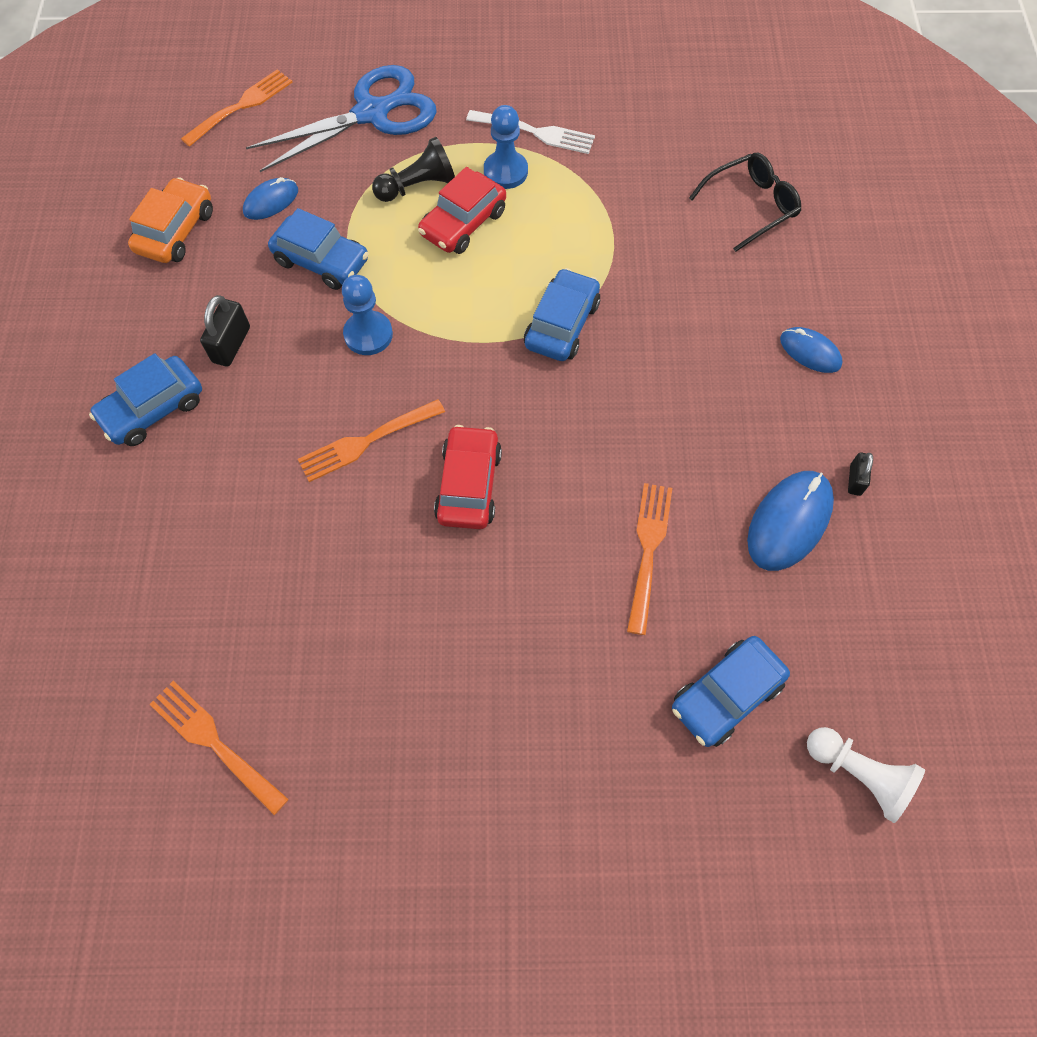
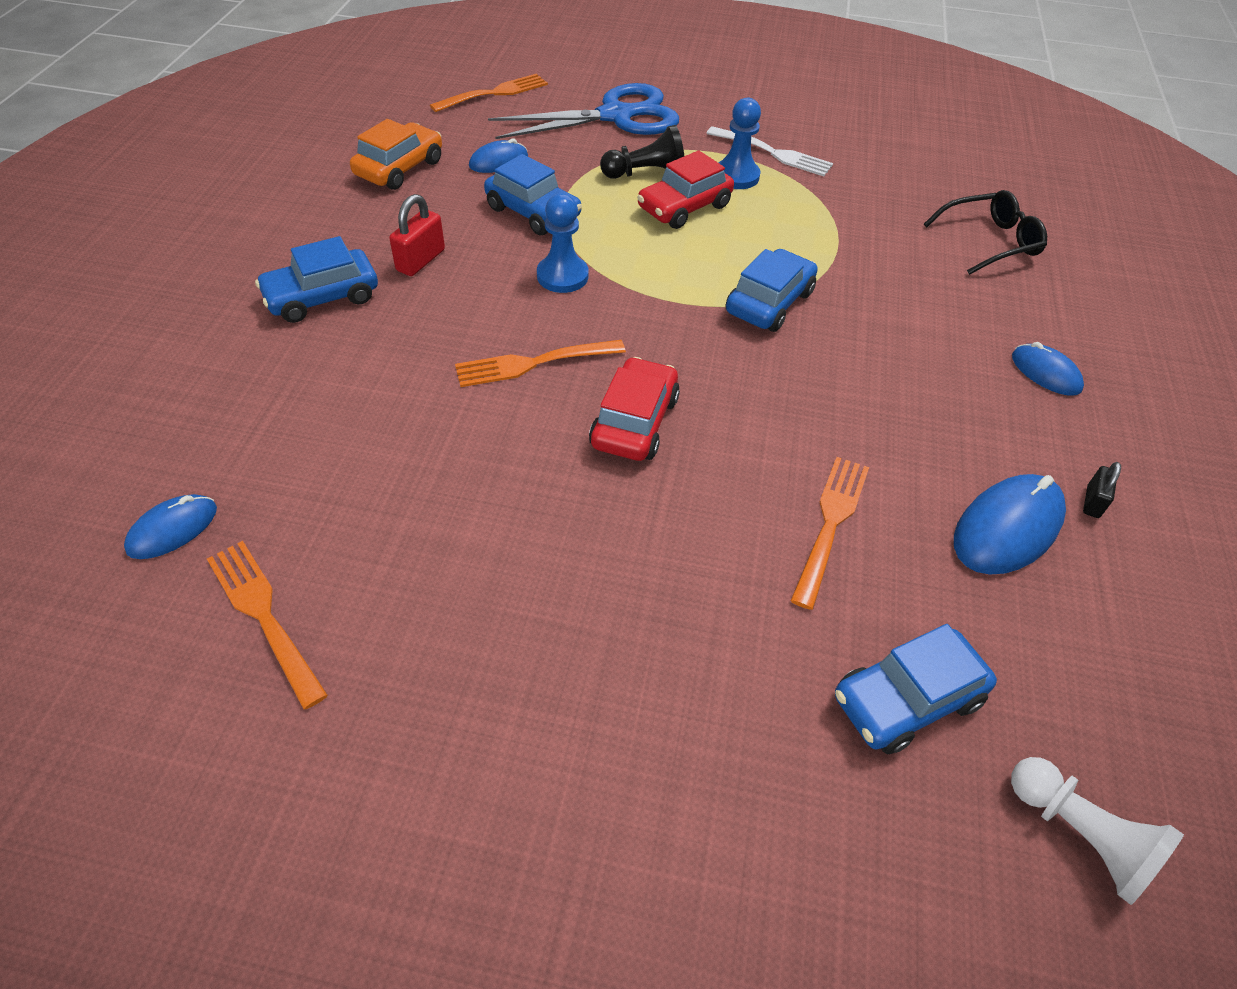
camera: 10 degrees right, 15 degrees down
black padlock [200,295,250,367] -> red padlock [389,194,445,276]
none -> blue mouse [124,494,217,559]

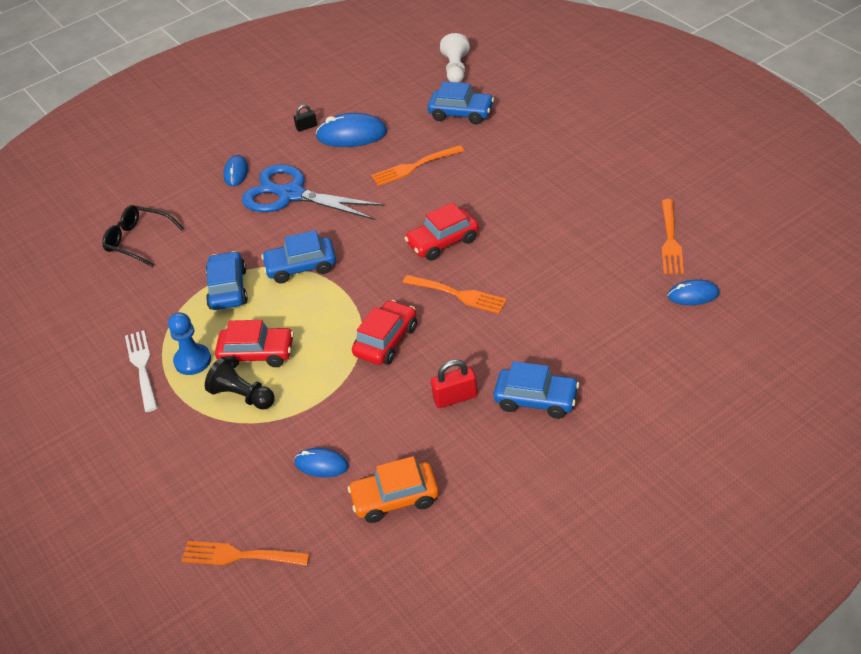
camera: 130 degrees left, 5 degrees down
blue car [484,154,582,235] -> blue car moved to [206,251,248,310]
blue scissors [488,83,679,139] -> blue scissors moved to [242,164,385,220]
blue pawn [537,193,589,293] -> red car [352,300,417,365]

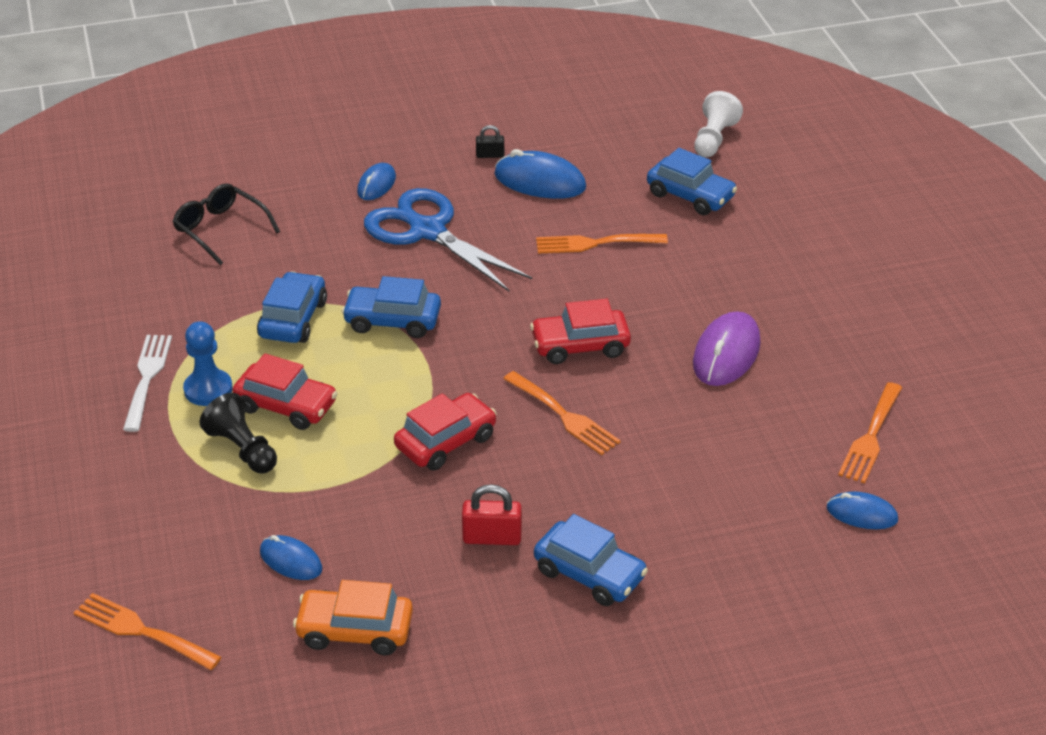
camera: 15 degrees right, 5 degrees down
none -> purple mouse [693,311,761,386]

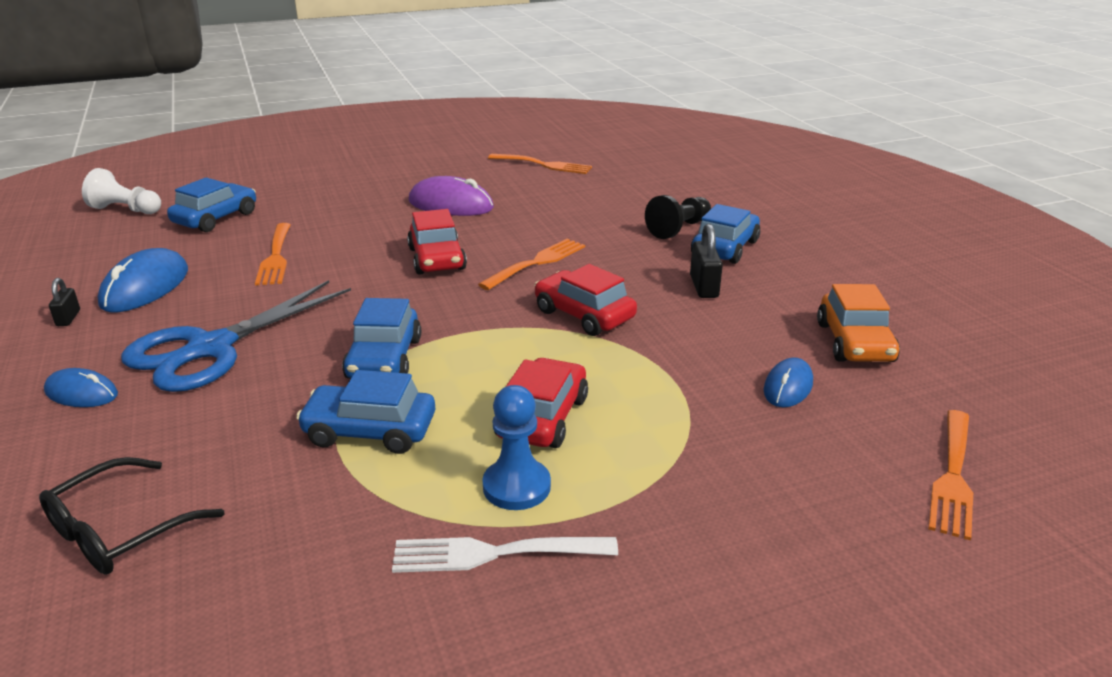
camera: 95 degrees left, 10 degrees down
black pawn [200,393,277,474] -> black pawn moved to [645,195,711,239]
red padlock [462,484,522,545] -> black padlock [690,223,723,298]
blue mouse [827,491,898,529] -> none

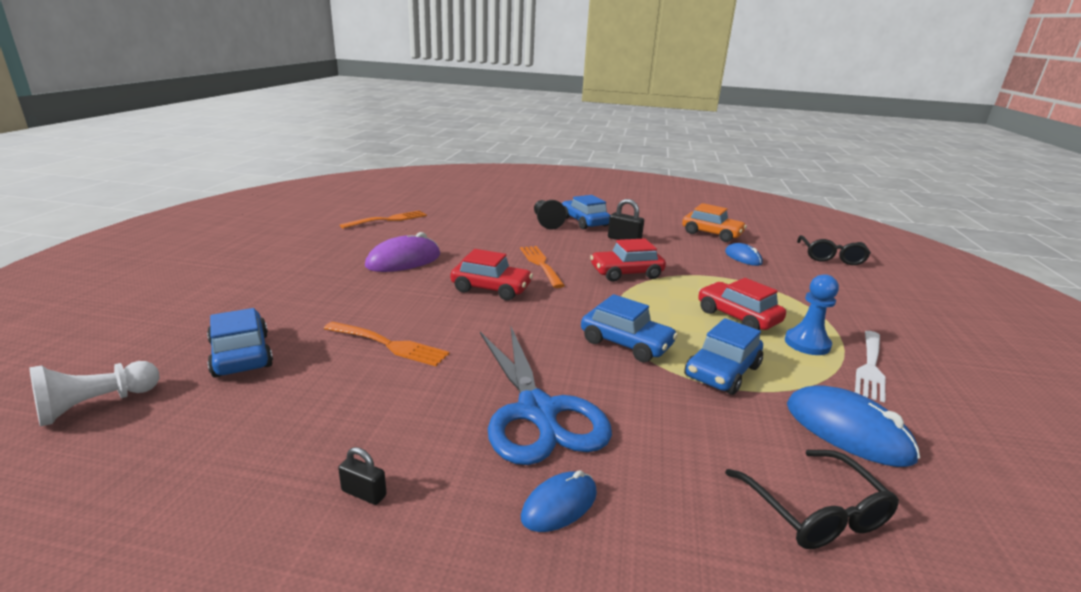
camera: 60 degrees left, 5 degrees down
blue mouse [98,248,188,313] -> blue mouse moved to [787,385,920,467]
orange fork [928,410,973,541] -> black glasses [797,235,871,265]

